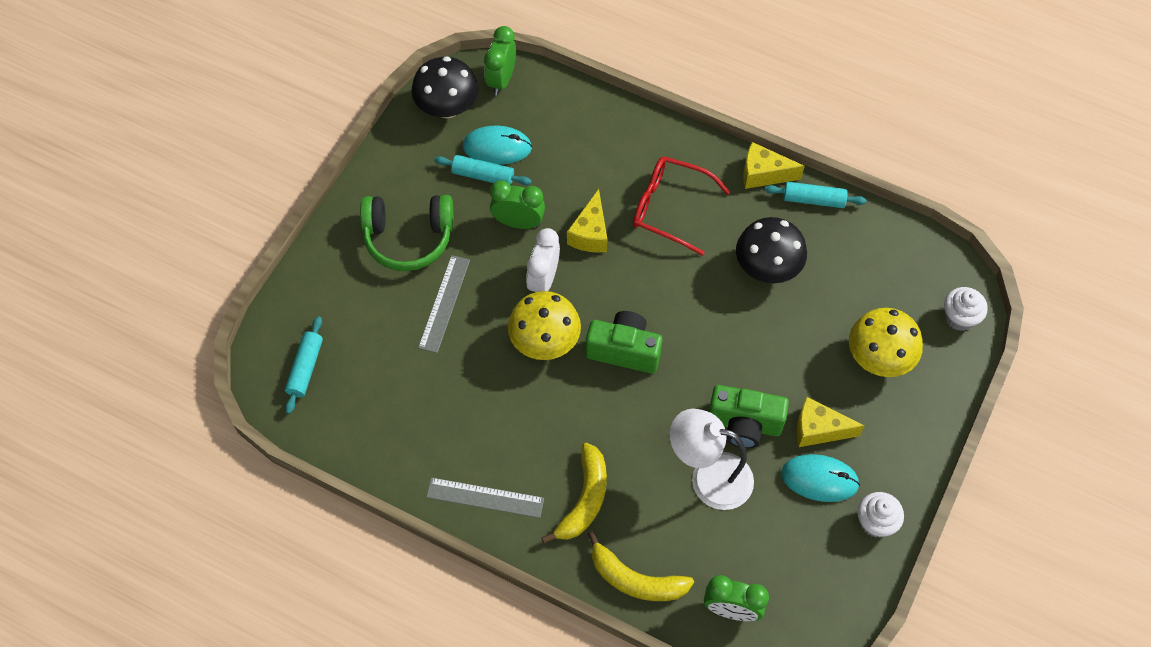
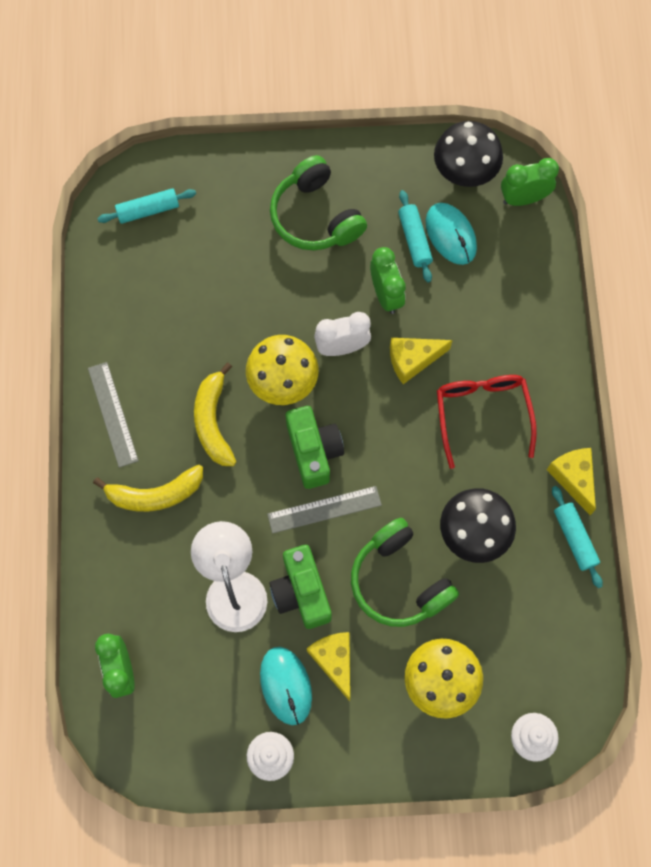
camera: 60 degrees right, 10 degrees up
grey ruler [418,255,470,353] -> grey ruler moved to [267,486,382,533]
yellow banana [588,531,694,601] -> yellow banana moved to [194,362,236,466]
none -> green headphones [351,518,459,627]

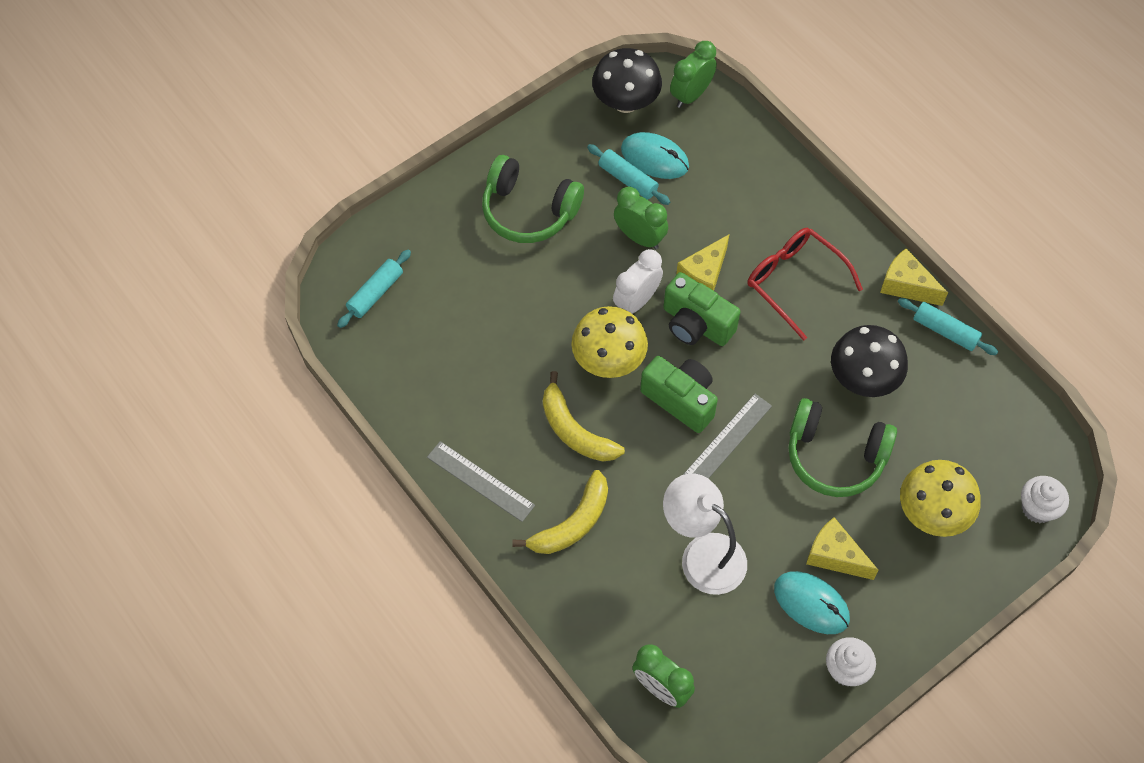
camera: 35 degrees left, 10 degrees down
green camera [270,545,332,629] -> green camera moved to [663,272,740,346]

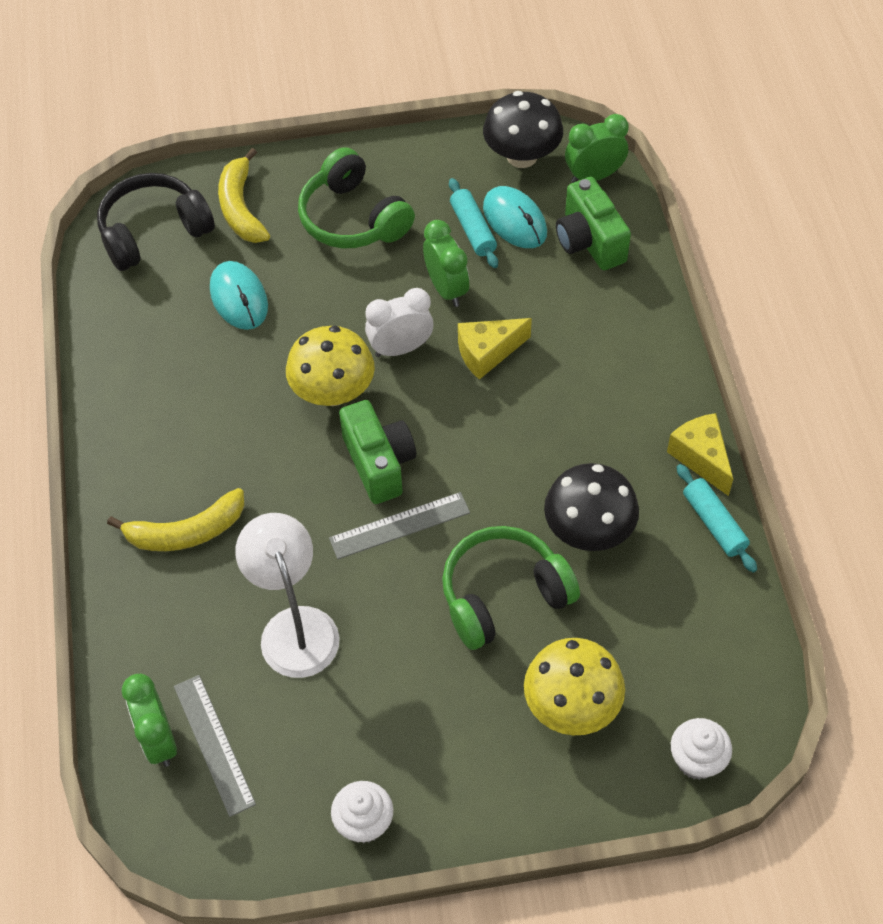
camera: 30 degrees right, 5 degrees down
turquoise rolling pin [337,249,411,328] -> black headphones [97,173,215,271]
grey ruler [427,441,535,522] -> grey ruler moved to [174,675,256,817]
yellow banana [543,371,625,462] -> yellow banana moved to [218,148,270,243]
green camera [663,272,740,346] -> green camera moved to [556,177,631,270]
red glasses [747,228,863,341] -> none
turquoise mouse [774,571,850,634] -> turquoise mouse moved to [210,261,268,330]
green headphones [788,398,897,497] -> green headphones turned 105 degrees clockwise [442,526,580,650]
yellow cheese [806,517,879,580] -> none

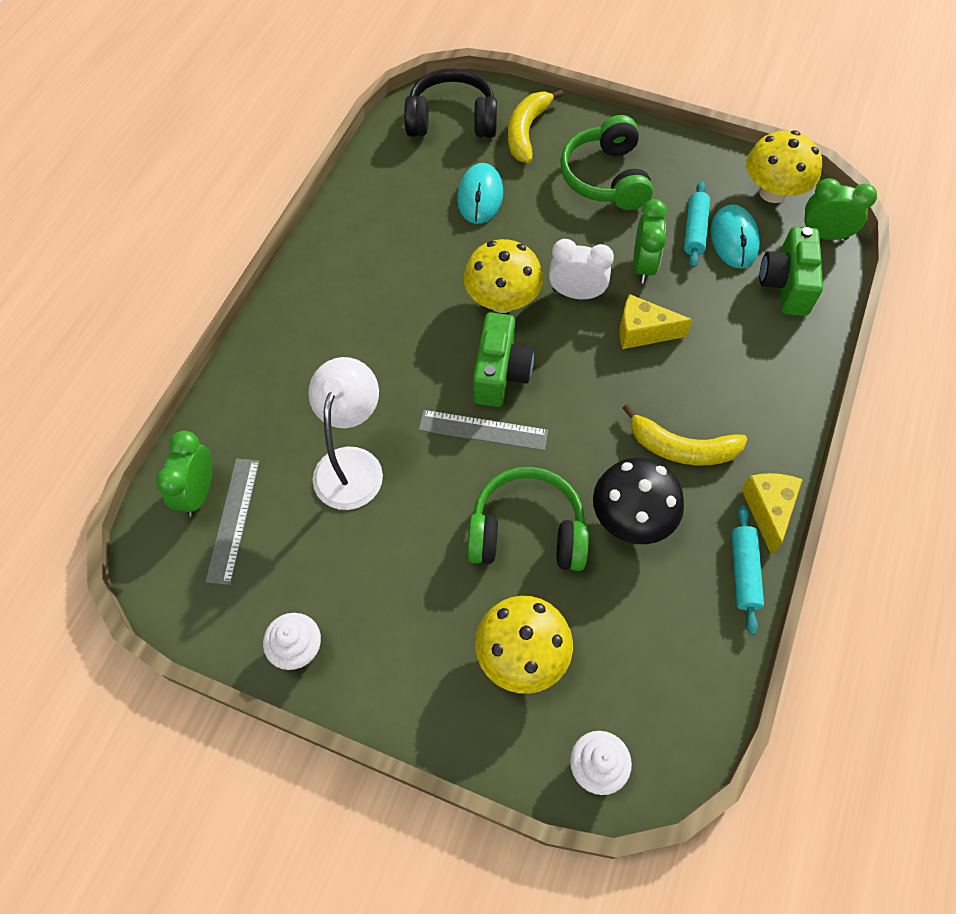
camera: 30 degrees right, 5 degrees up
yellow banana [107,488,244,551] -> yellow banana moved to [623,404,747,465]
black mushroom [483,91,563,168] -> yellow mushroom [746,130,822,203]

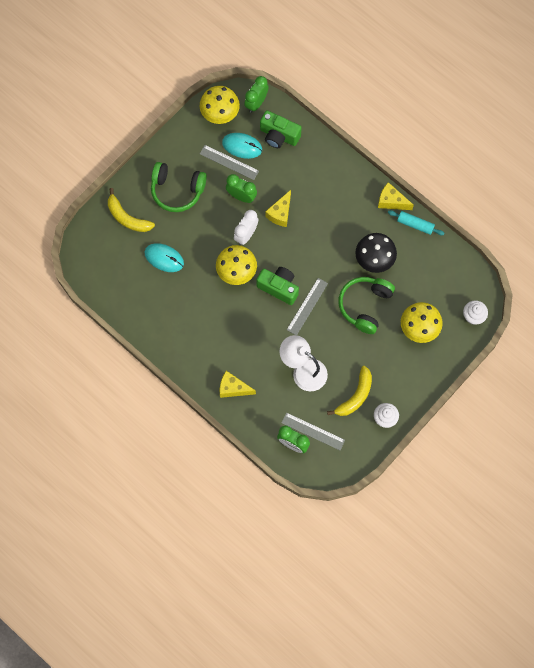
camera: 70 degrees left, 10 degrees up
black headphones [404,68,497,138] -> none
yellow banana [623,404,747,465] -> yellow banana moved to [327,366,372,416]
turquoise rolling pin [684,181,710,268] -> grey ruler [200,145,259,180]
none -> yellow cheese [220,371,256,398]

